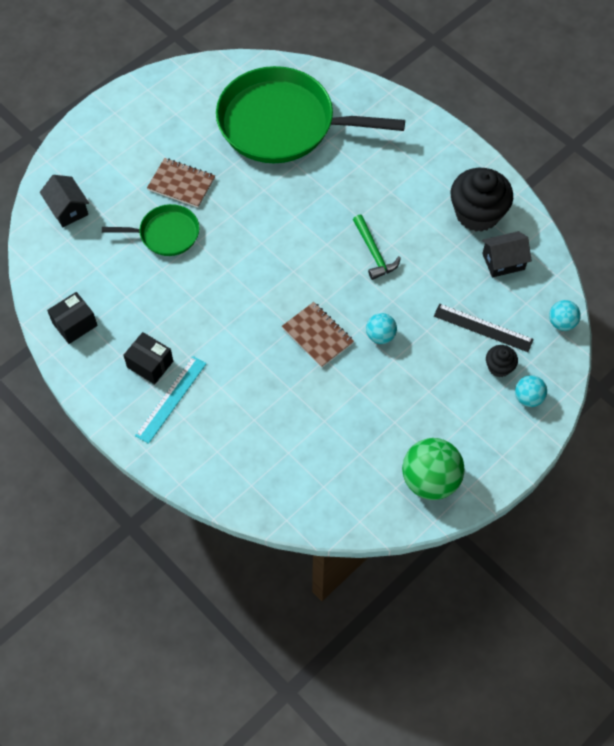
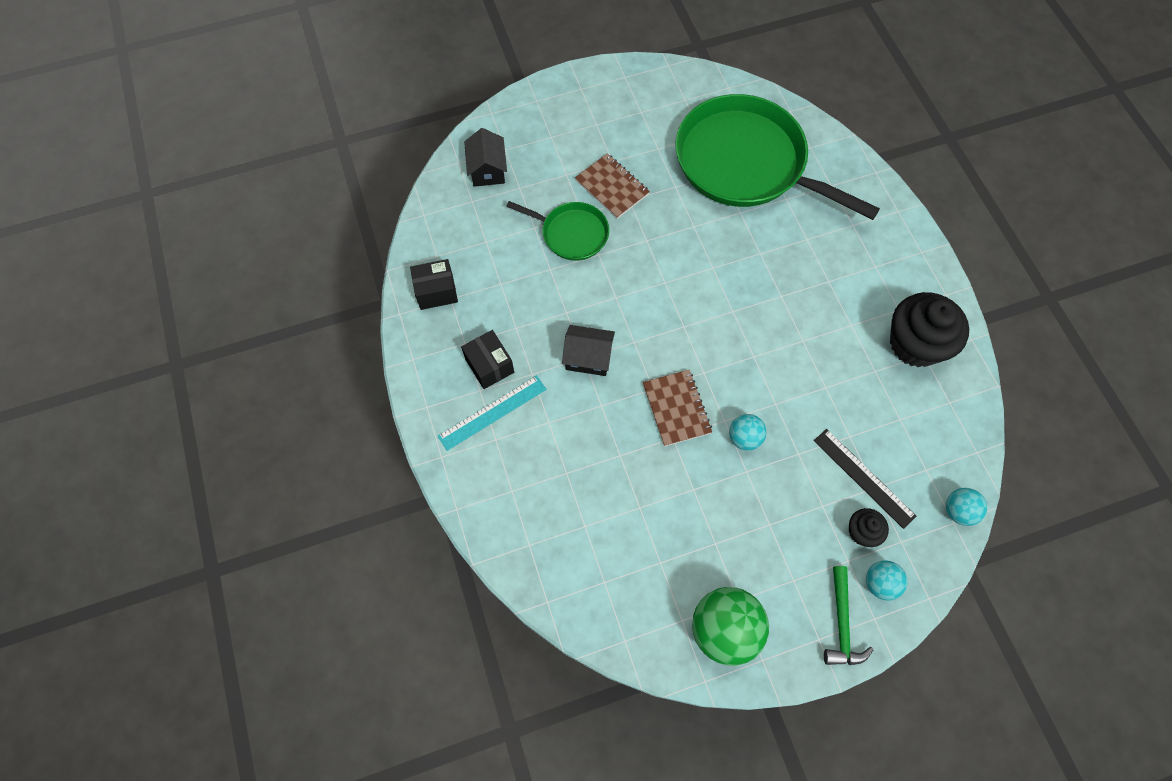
camera: 25 degrees right, 5 degrees up
green hammer [353,215,401,280] -> green hammer moved to [824,566,874,665]
black house [482,231,532,278] -> black house moved to [562,325,615,376]

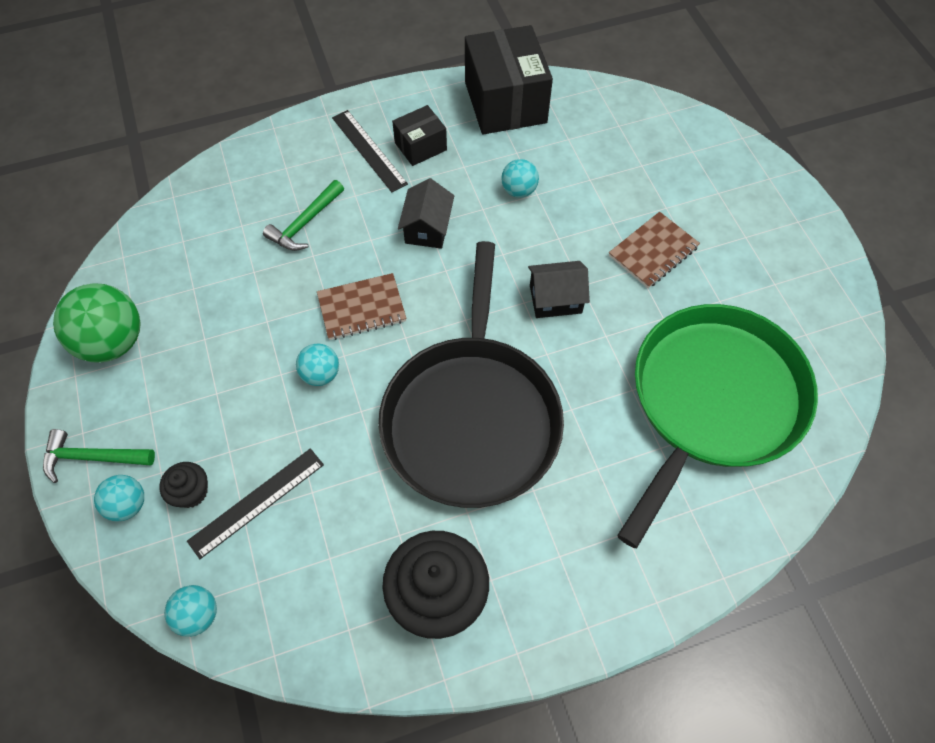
camera: 90 degrees right, 5 degrees down
black box [410,259,458,310] -> black box [465,25,553,134], size x1.91
turquoise ruler [438,375,547,451] -> black ruler [332,110,408,192]
black house [464,128,507,187] -> black house moved to [528,261,590,318]
green pan [506,201,609,261] -> none
none -> green hammer [263,180,344,251]
none -> black pan [378,241,564,508]
none -> turquoise ball [501,159,539,198]

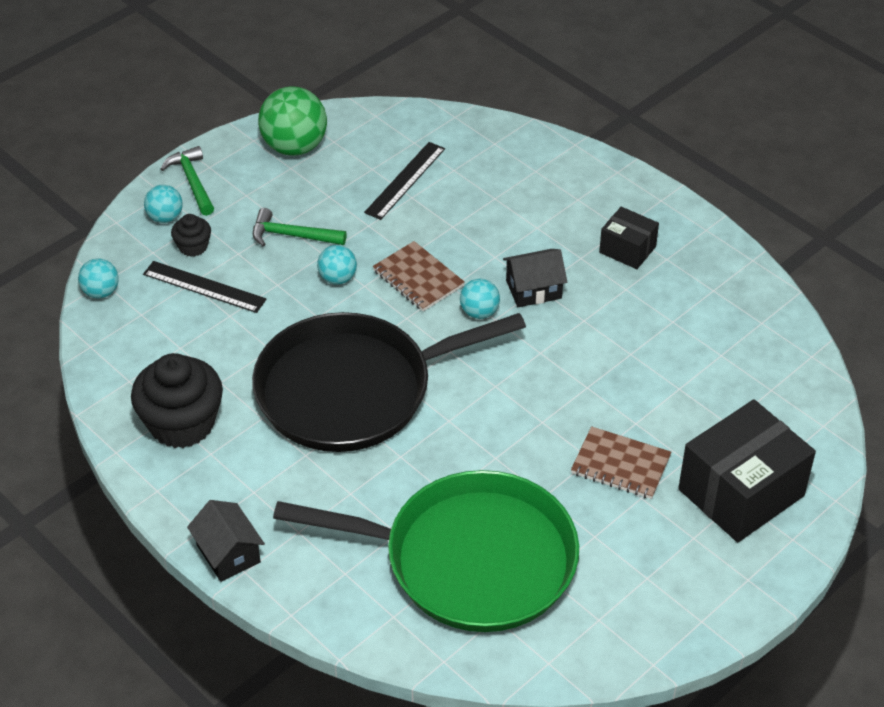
camera: 65 degrees right, 15 degrees down
green hammer [263,180,344,251] -> green hammer moved to [253,208,347,246]
black ruler [332,110,408,192] -> black ruler moved to [364,142,445,220]
black box [465,25,553,134] -> black box moved to [678,399,816,542]
turquoise ball [501,159,539,198] -> turquoise ball moved to [460,279,500,319]
black house [528,261,590,318] -> black house moved to [187,500,265,582]

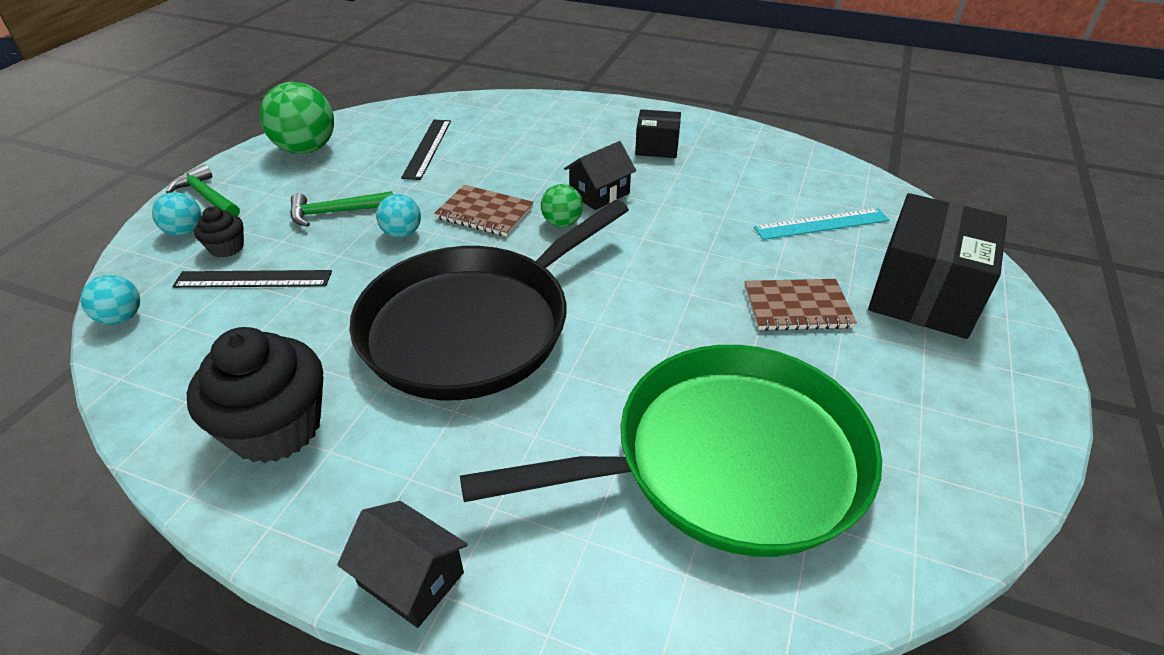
camera: 25 degrees left, 5 degrees down
turquoise ball [460,279,500,319] -> green ball [541,184,583,227]
none -> turquoise ruler [754,208,889,240]

